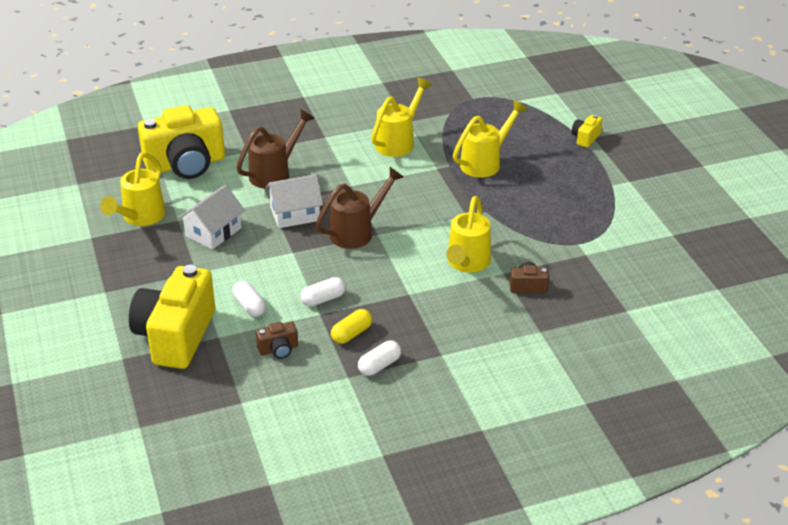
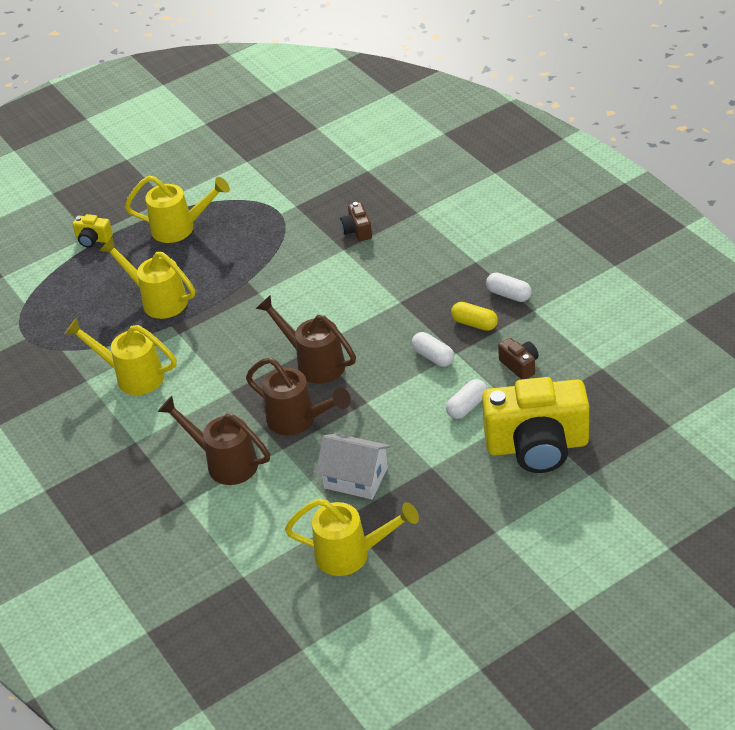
camera: 100 degrees left, 5 degrees up
yellow camera [138,105,225,179] -> none
white house [266,174,323,228] -> brown watering can [246,358,351,436]
yellow watering can [446,196,491,273] -> yellow watering can moved to [125,176,230,243]

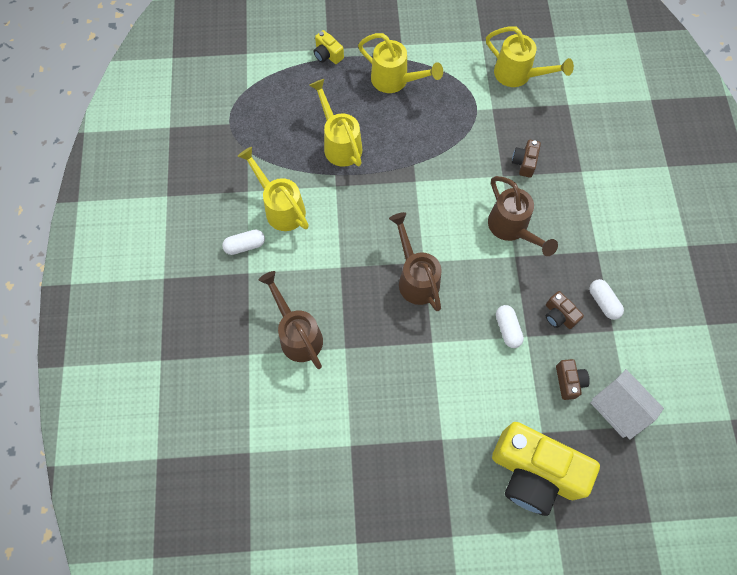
camera: 25 degrees right, 25 degrees up
brown watering can [246,358,351,436] -> brown watering can moved to [488,176,558,256]
yellow watering can [285,499,419,576] -> yellow watering can moved to [486,26,574,87]
white house [316,433,391,499] -> white house moved to [591,369,664,440]
white capsule [446,379,487,419] -> white capsule moved to [222,230,265,255]
yellow capsule [451,302,498,331] -> brown camera [546,291,584,329]

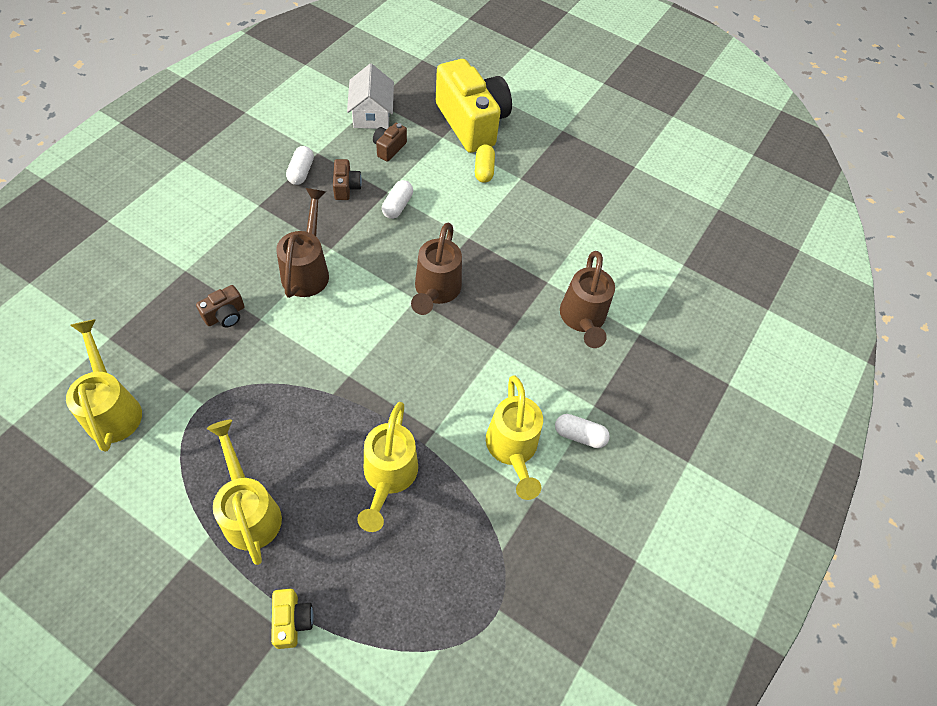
camera: 150 degrees left, 10 degrees down
none -> yellow capsule [475,145,495,183]

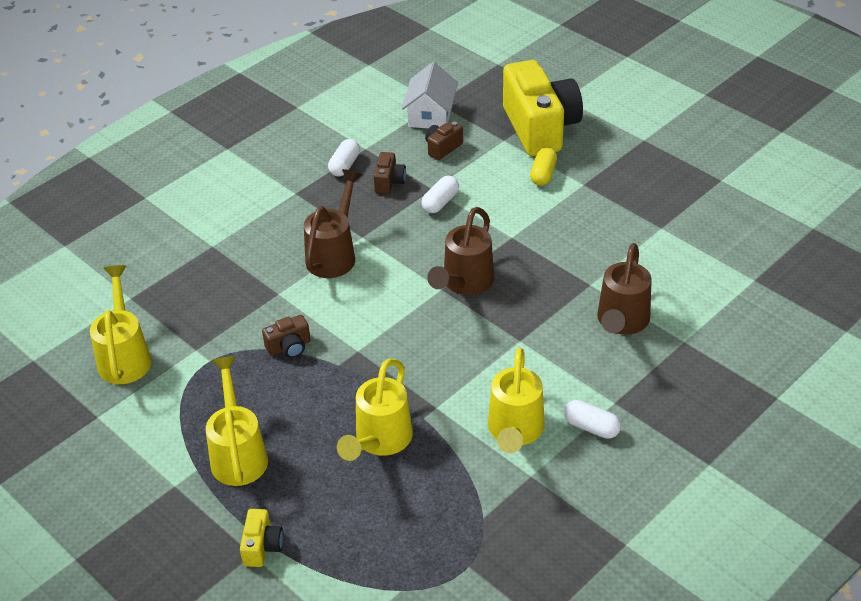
camera: 20 degrees right, 15 degrees down
brown camera [196,285,245,327] -> brown camera moved to [262,315,310,358]

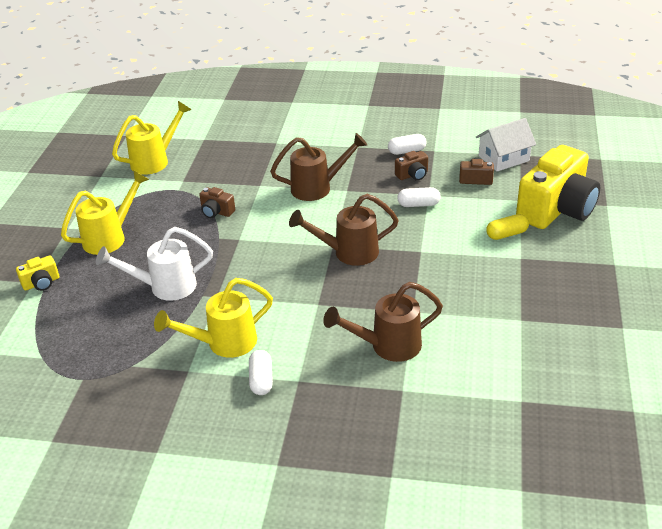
camera: 55 degrees right, 5 degrees down
yellow watering can [337,359,413,461] -> white watering can [96,227,213,301]

